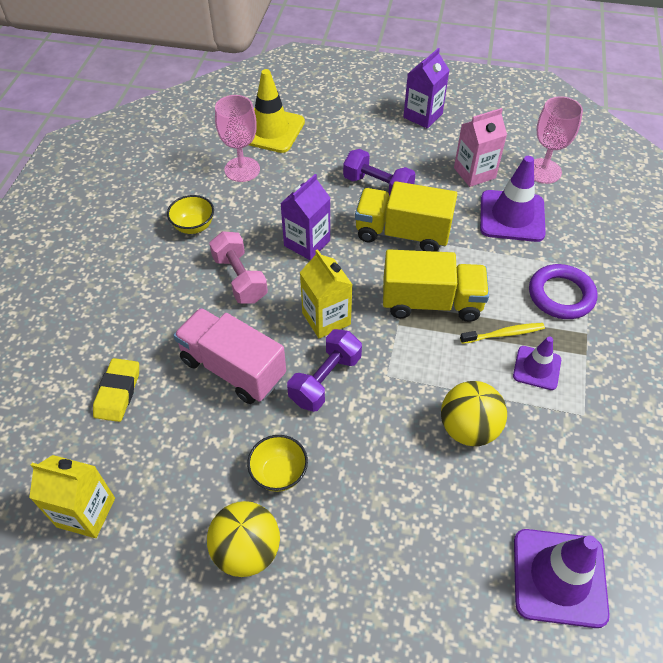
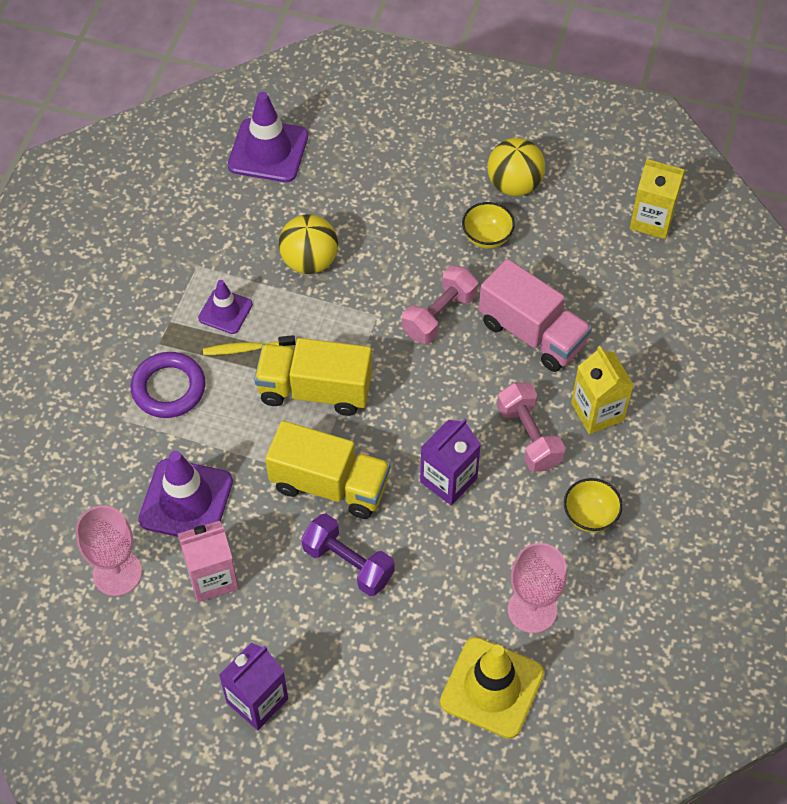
camera: 175 degrees left, 5 degrees up
yellow eraser [93,358,139,422] -> none
purple dumbbell [287,329,362,412] -> pink dumbbell [402,265,478,344]
yellow carton [300,249,353,339] -> yellow carton moved to [571,346,633,434]

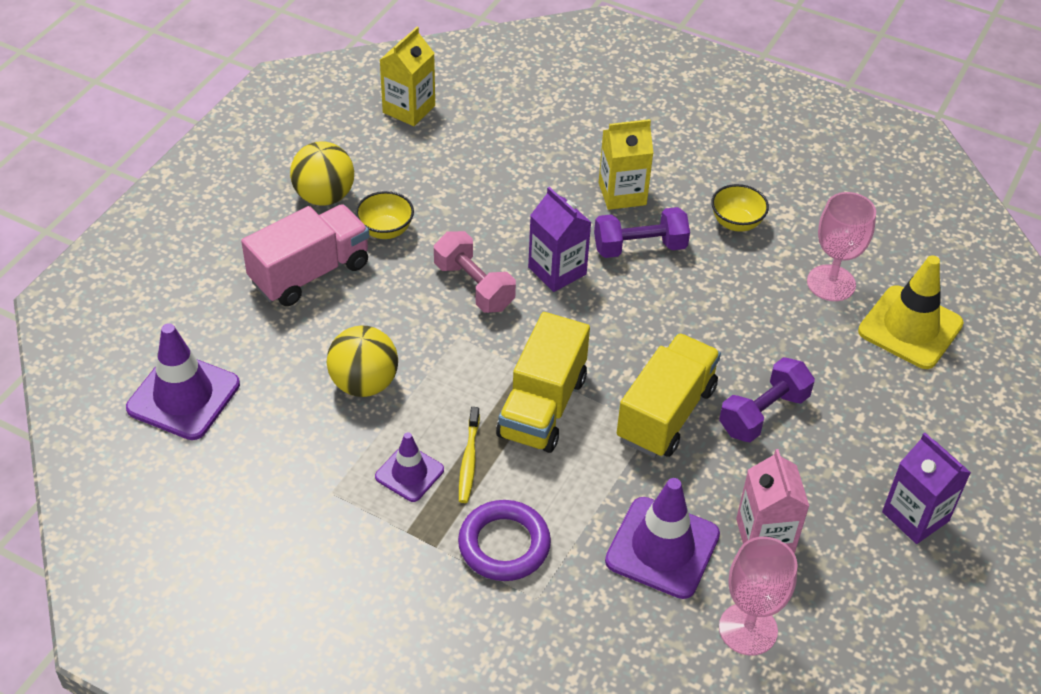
camera: 80 degrees left, 10 degrees down
purple carton [420,418,481,505] -> purple carton moved to [528,187,592,292]
pink truck [479,259,592,372] -> pink truck moved to [241,204,369,306]
pink dumbbell [497,382,565,472] -> purple dumbbell [594,207,690,258]

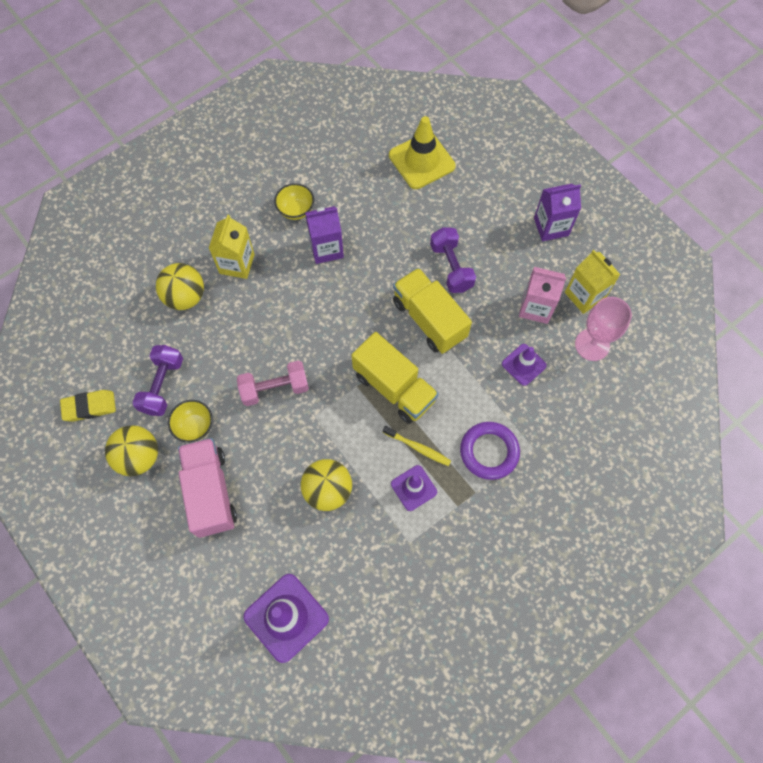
camera: 65 degrees left, 20 degrees up
yellow carton [380,27,435,126] -> yellow carton moved to [565,250,621,314]
purple carton [528,187,592,292] -> purple carton moved to [305,206,344,264]
purple dumbbell [594,207,690,258] -> purple dumbbell moved to [132,345,183,416]
purple traffic cone [605,478,720,599] -> purple traffic cone [502,344,547,386], size x0.59
pink goblet [807,192,876,301] -> none
none -> yellow eraser [60,390,116,422]
none -> yellow ball [156,263,204,310]

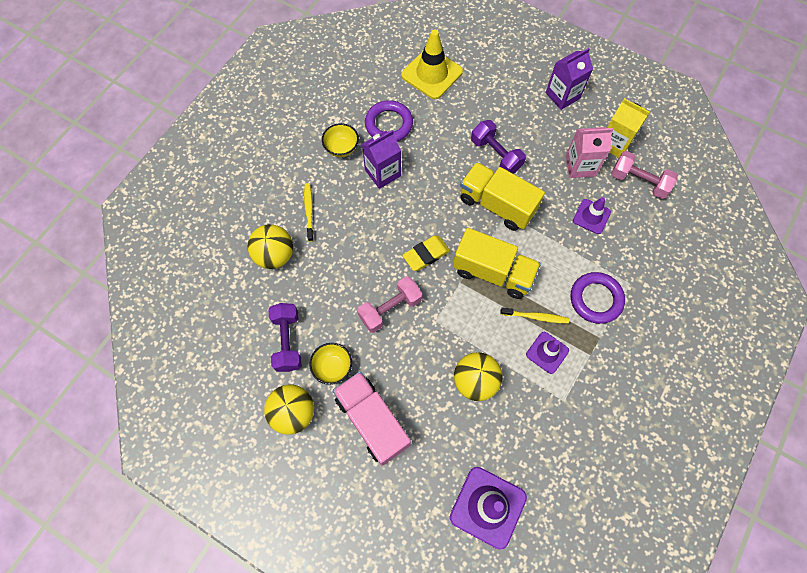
camera: 20 degrees left, 0 degrees up
yellow eraser [60,390,116,422] -> yellow eraser moved to [402,236,450,271]
yellow carton [209,215,255,279] -> yellow toothbrush [304,183,314,242]
pink goblet [575,297,632,361] -> pink dumbbell [611,151,678,199]
none -> purple ring [365,100,413,142]

